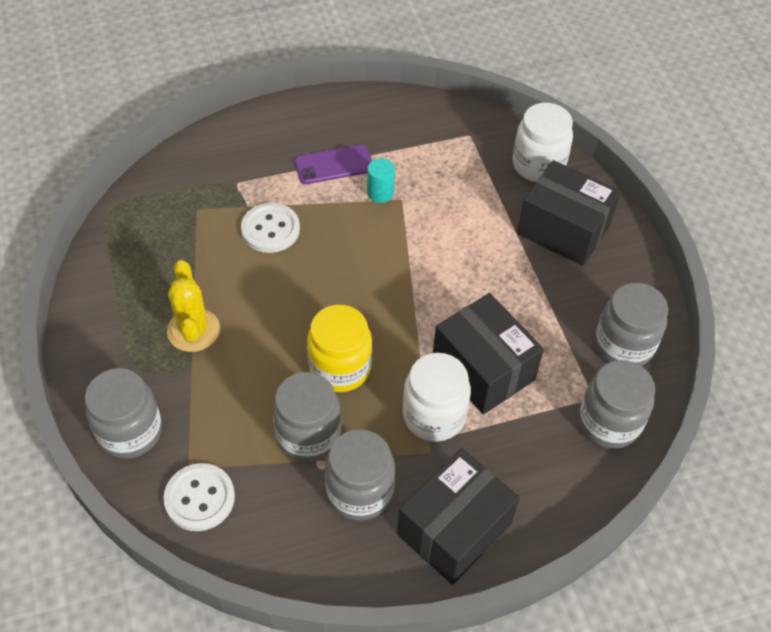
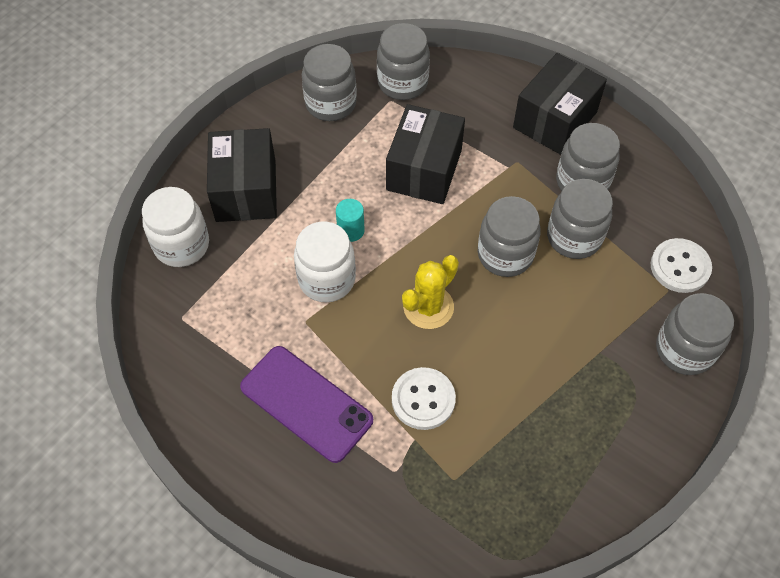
camera: 125 degrees left, 5 degrees up
yellow cactus [167,260,220,352] -> yellow cactus moved to [402,255,459,329]
purple phone [295,145,372,184] -> purple phone [240,346,373,463], size x1.52
yellow jar [307,305,372,392] -> grey jar [478,196,541,277]
turquoise cylinder [367,158,395,203] -> turquoise cylinder moved to [336,199,365,242]
black box [397,448,520,585] -> black box turned 60 degrees counterclockwise [513,53,607,155]
white jar [403,353,471,442] -> white jar moved to [294,222,356,302]

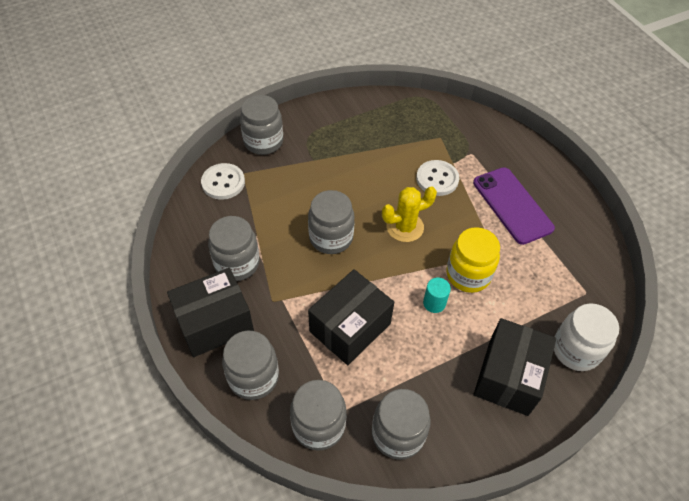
camera: 155 degrees left, 5 degrees down
white jar [294,222,356,302] -> yellow jar [447,227,500,293]
grey jar [547,179,613,259] -> grey jar moved to [222,331,279,400]

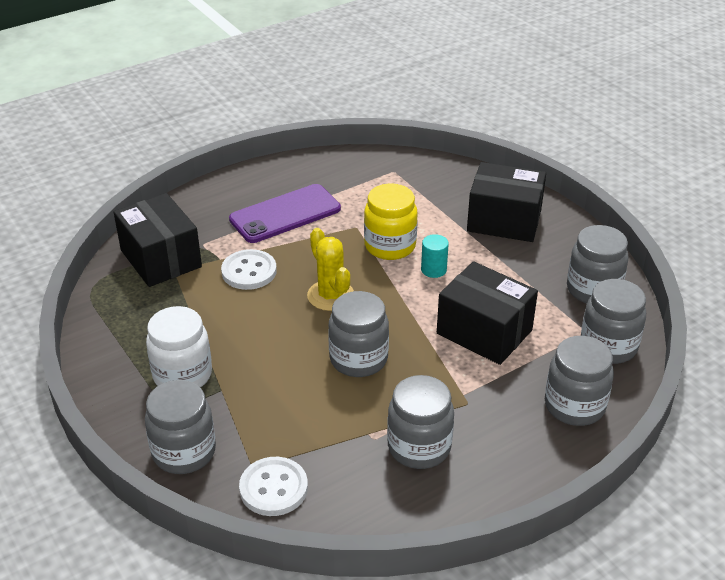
camera: 95 degrees left, 15 degrees down
black box [167,268,254,357] -> black box moved to [114,193,202,287]
white jar [554,303,619,371] -> white jar moved to [146,306,212,388]

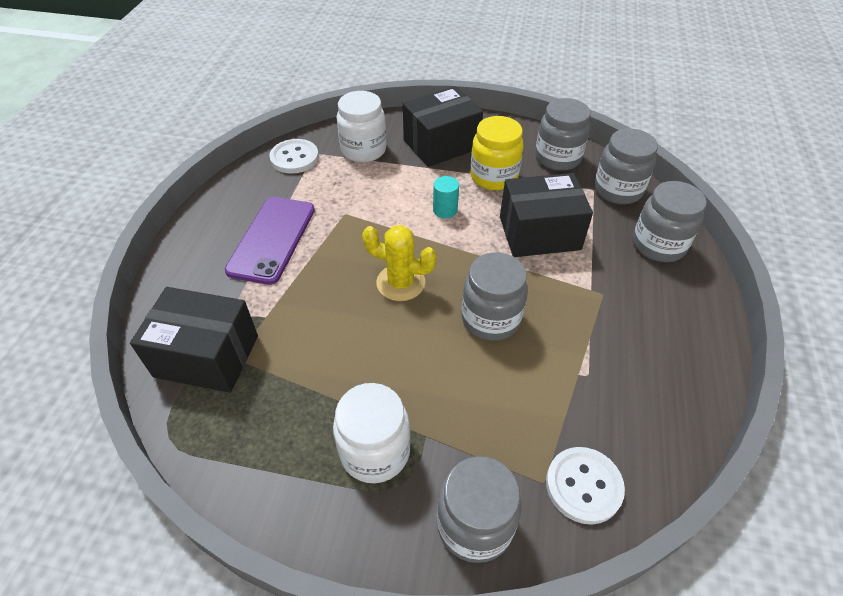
camera: 45 degrees left, 10 degrees up
white button [221,249,277,290] -> white button moved to [269,139,319,174]
yellow jar [364,183,418,260] -> yellow jar moved to [470,116,524,190]
grey jar [387,375,454,469] -> none
none -> white jar [337,91,387,163]

